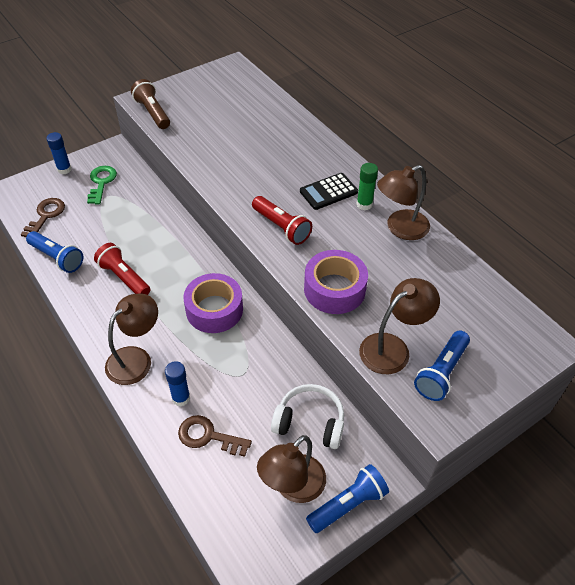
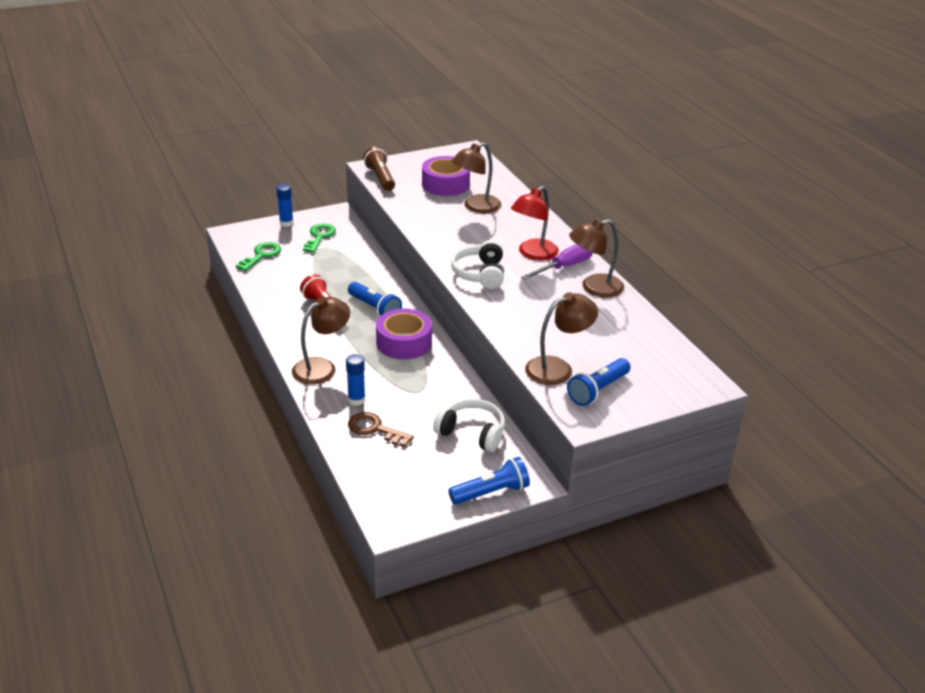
camera: 10 degrees right, 15 degrees down
brown key [21,198,65,237] -> green key [236,242,281,271]
blue flashlight [26,231,83,273] -> blue flashlight moved to [348,282,402,317]
red flashlight [252,196,312,245] -> white headphones [451,240,504,289]
brown lamp [257,435,326,503] -> brown lamp moved to [452,143,501,213]
black calculator [300,173,358,210] -> red lamp [511,186,559,260]
purple tape [304,250,368,314] -> purple tape moved to [422,156,470,196]
green glue stick [356,163,378,210] -> purple screwdriver [521,244,593,280]

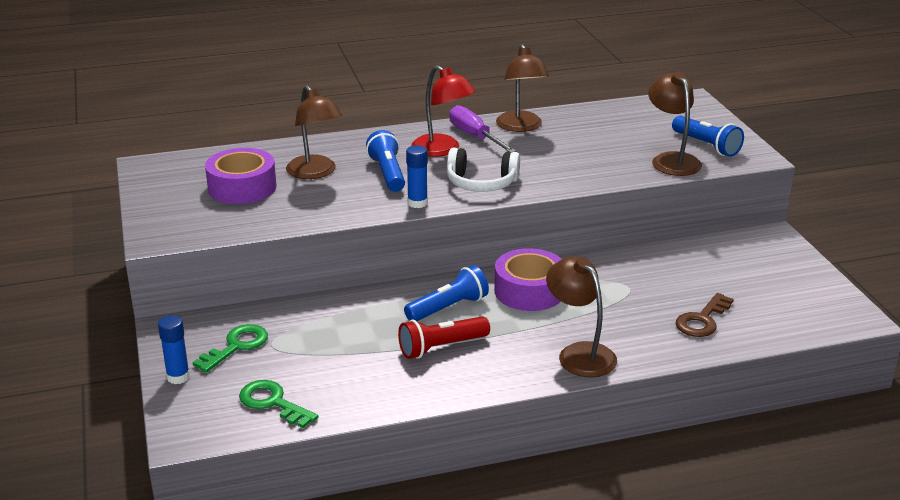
camera: 80 degrees left, 5 degrees down
green key [303,224,336,253] -> green key turned 105 degrees clockwise [192,324,268,373]
blue glue stick [346,354,365,406] -> blue glue stick moved to [406,145,428,208]
brown flashlight [363,147,395,191] -> none
white headphones [433,399,505,452] -> none
blue flashlight [448,457,530,505] -> blue flashlight moved to [366,130,405,192]

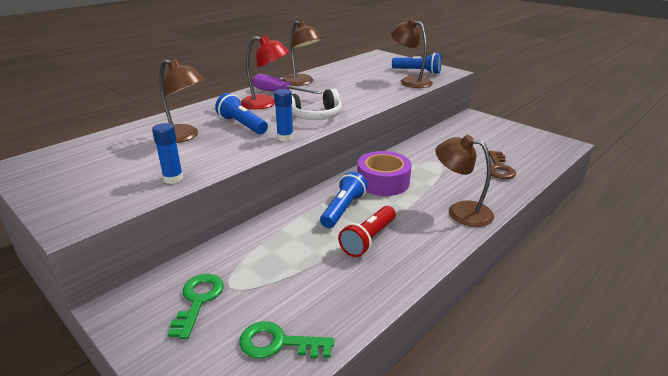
camera: 30 degrees left, 0 degrees up
blue glue stick [158,315,190,384] -> blue glue stick moved to [152,123,183,184]
purple tape [205,148,276,204] -> none

